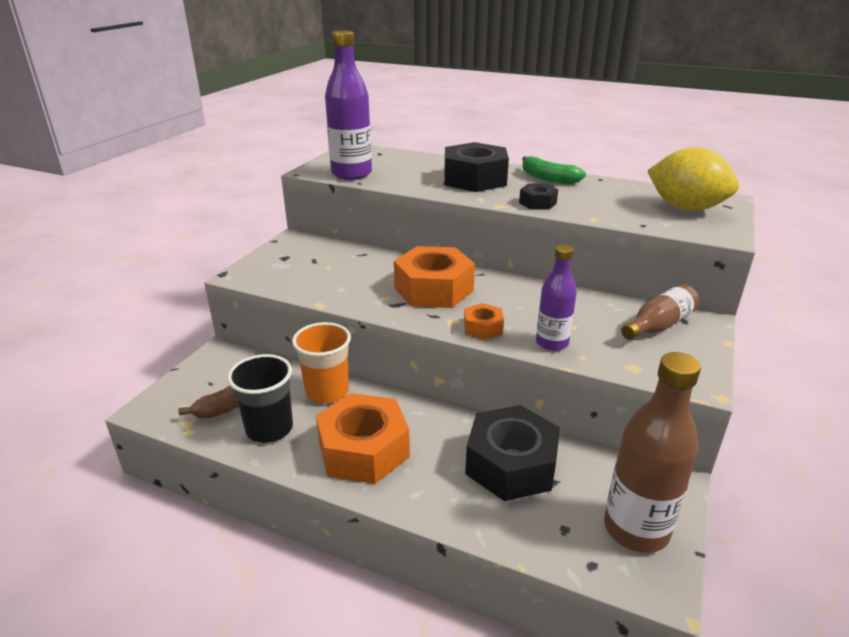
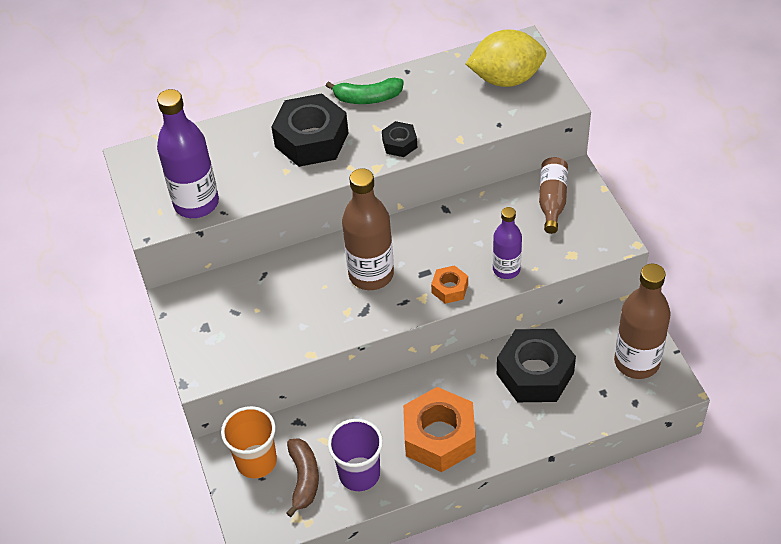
camera: 40 degrees left, 20 degrees up
black cup [227,354,293,443] -> purple cup [328,419,383,491]
orange cup [292,322,351,404] -> orange cup moved to [221,406,277,478]
orange nut [394,246,475,308] -> brown bottle [342,168,394,290]

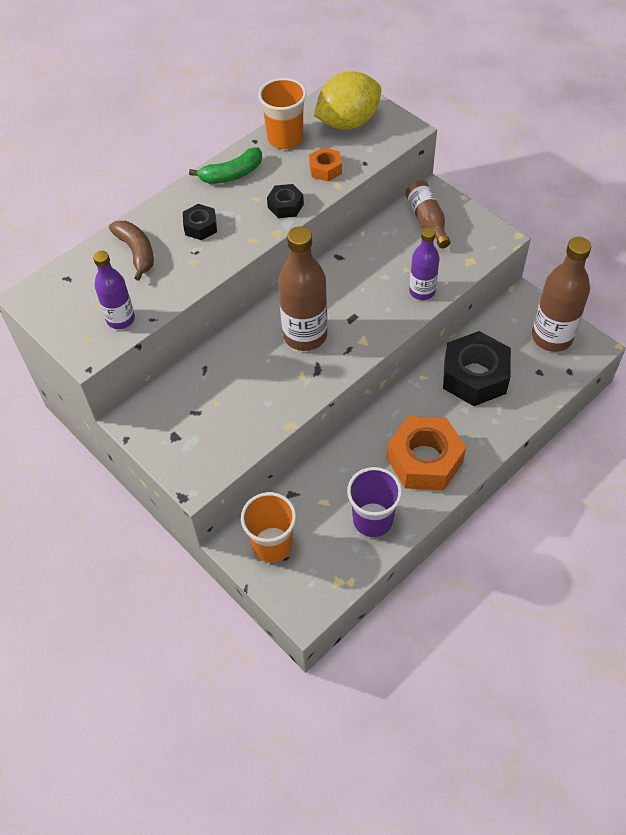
camera: 25 degrees left, 5 degrees up
purple bottle [157,89,219,218] -> purple bottle [93,251,135,329], size x0.61
black nut [271,93,349,167] -> black nut [183,204,217,240], size x0.49
brown banana [286,438,319,517] -> brown banana moved to [109,221,154,281]
orange nut [431,265,468,304] -> orange nut moved to [309,147,342,182]
none -> orange cup [258,78,307,149]

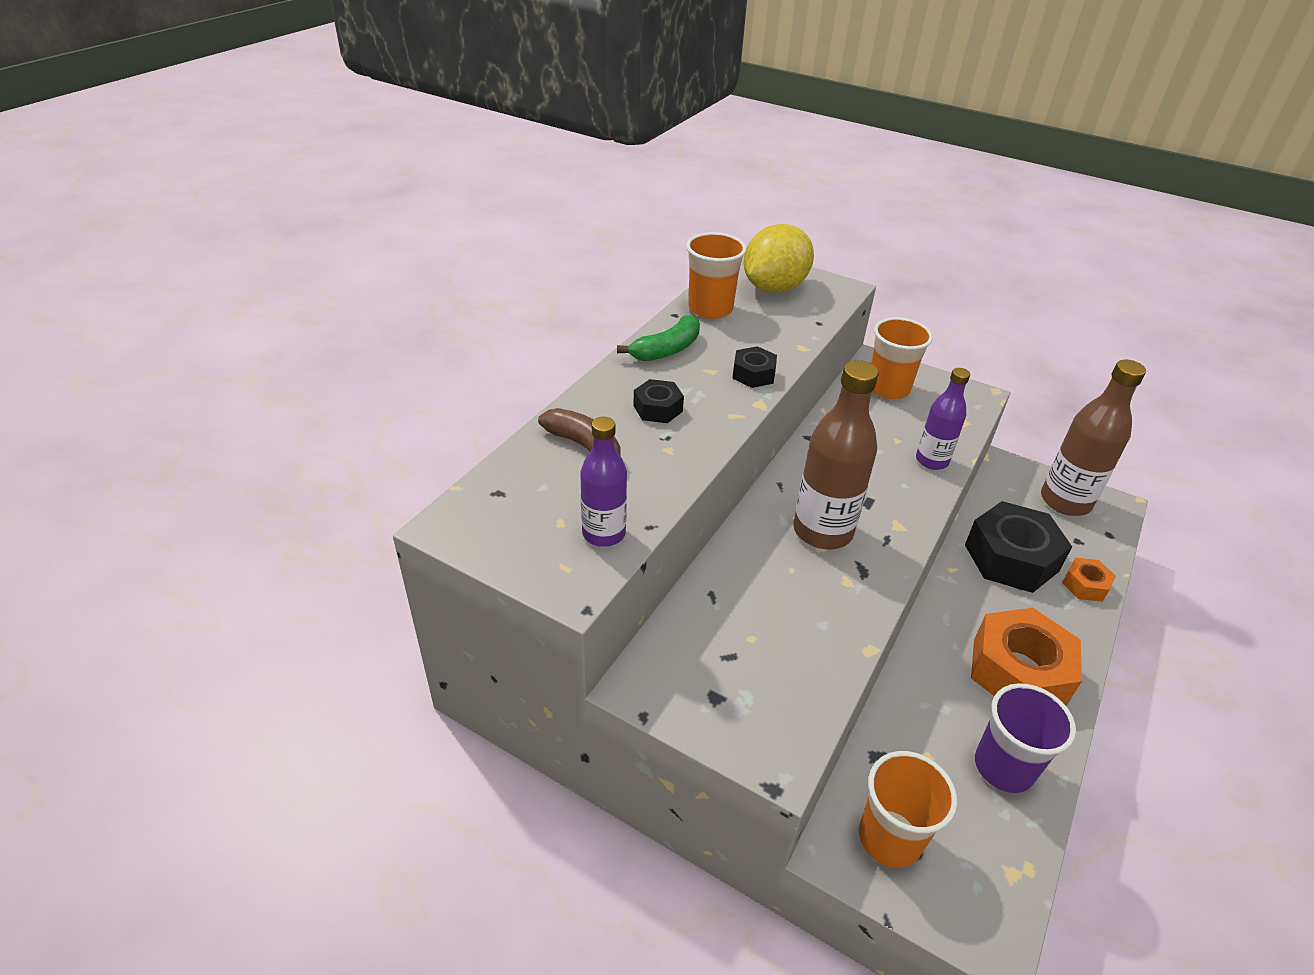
camera: 20 degrees left, 15 degrees down
orange nut [309,147,342,182] -> orange nut moved to [1062,557,1116,602]
brown bottle [405,180,450,249] -> orange cup [871,317,933,399]

